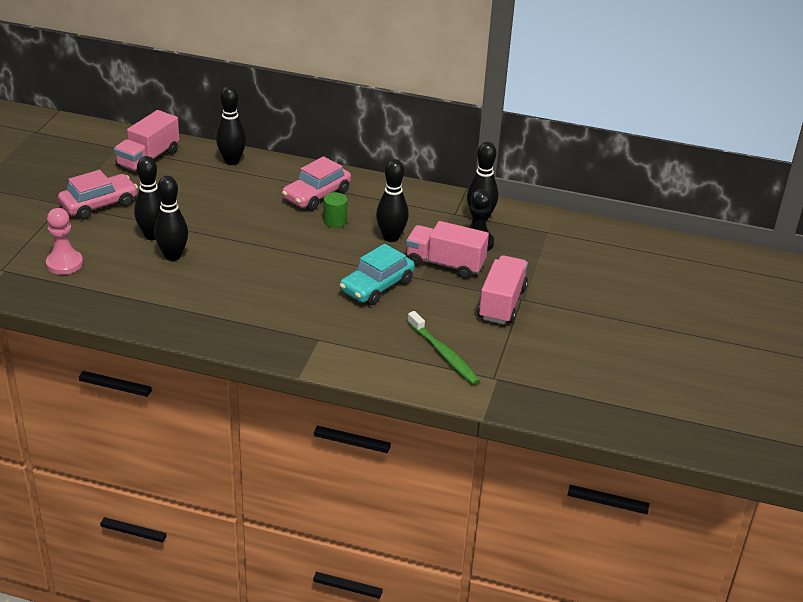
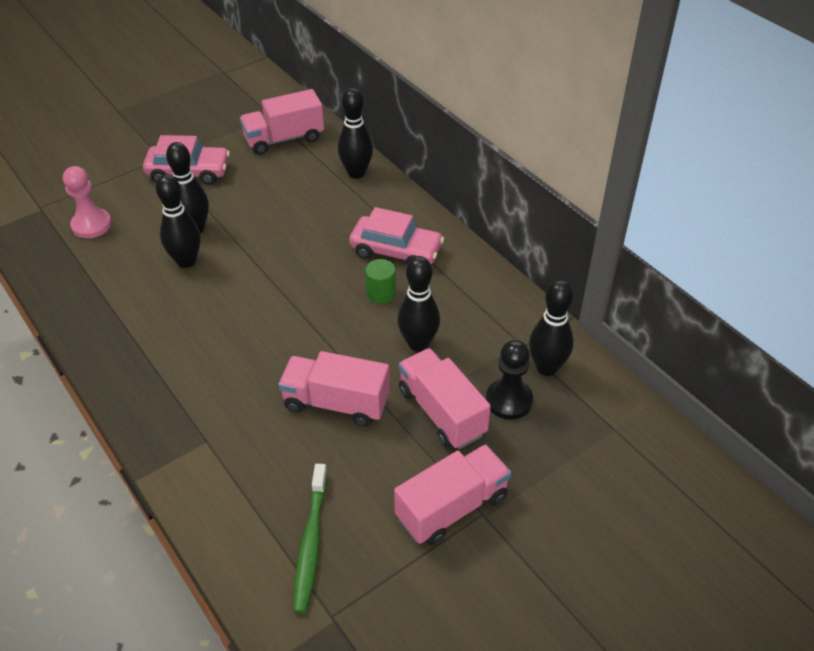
camera: 40 degrees right, 10 degrees up
pink car [282,156,351,211] -> pink car turned 150 degrees counterclockwise [349,207,444,265]
turquoise car [340,244,415,305] -> pink truck [278,351,390,427]

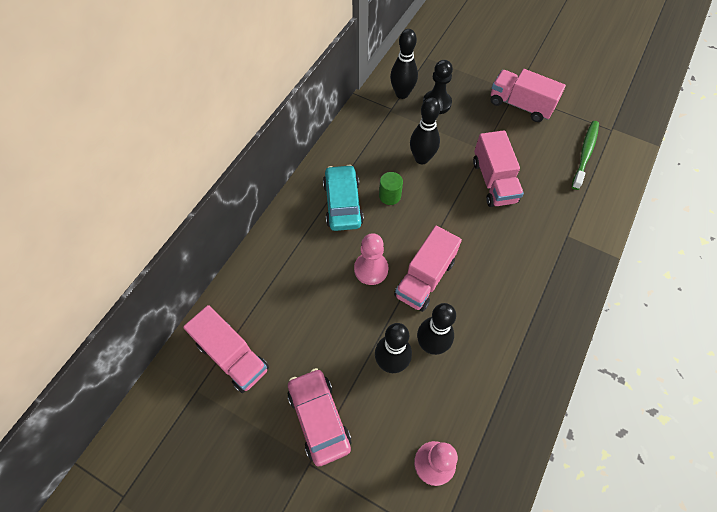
camera: 115 degrees left, 15 degrees up
green toothbrush [293,464,327,613] -> green toothbrush turned 45 degrees counterclockwise [572,121,599,190]
black bowling pin [338,88,373,179] -> none
pink car [349,207,444,265] -> turquoise car [323,165,364,231]
pink truck [399,348,491,449] -> pink truck moved to [394,226,462,312]
none -> pink pawn [354,233,389,285]

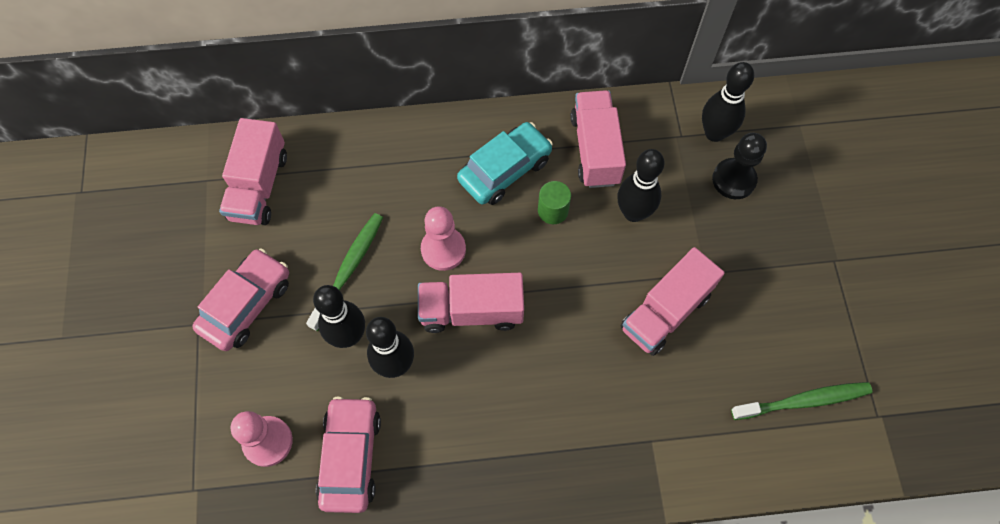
camera: 55 degrees right, 5 degrees up
pink truck [491,69,566,122] -> pink truck moved to [570,90,626,188]
none -> green toothbrush [306,213,383,331]
none -> pink car [316,396,381,513]

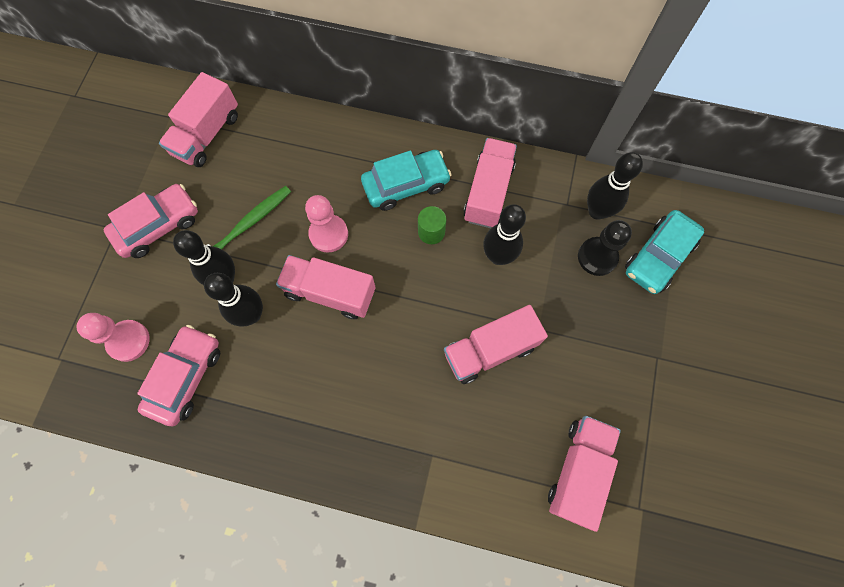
camera: 20 degrees right, 5 degrees up
green toothbrush [731,382,873,420] -> pink truck [548,416,621,532]
none -> turquoise car [625,210,704,294]

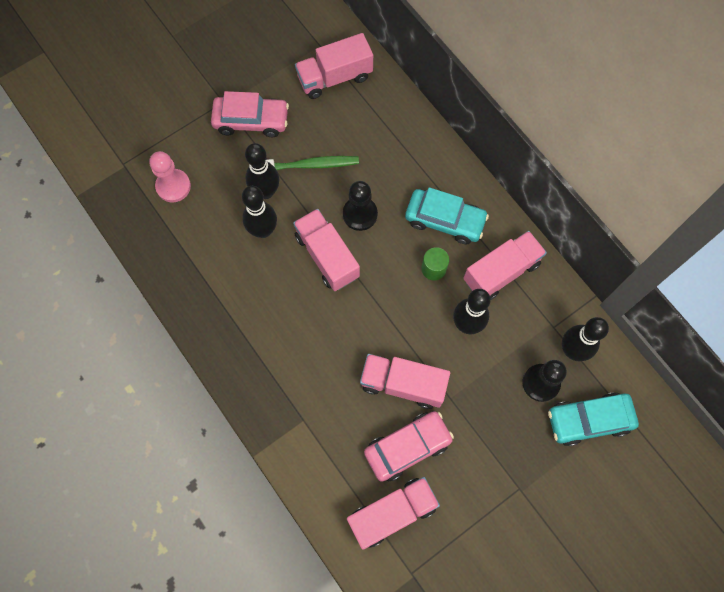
camera: 40 degrees right, 0 degrees up
pink car [137,325,220,427] -> pink car moved to [364,411,454,482]
pink pawn [305,195,348,253] -> black pawn [343,181,378,231]

